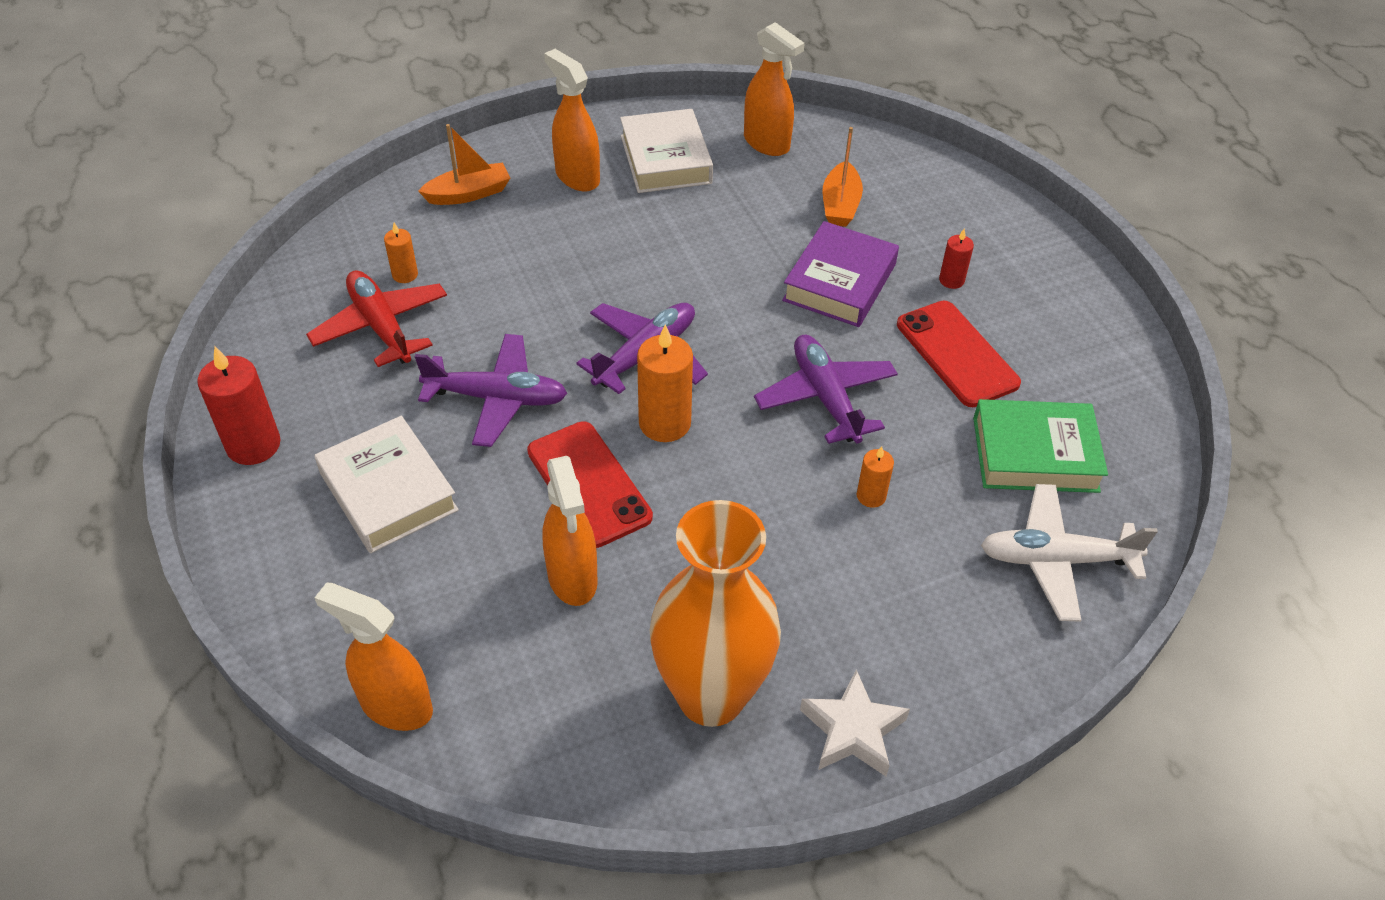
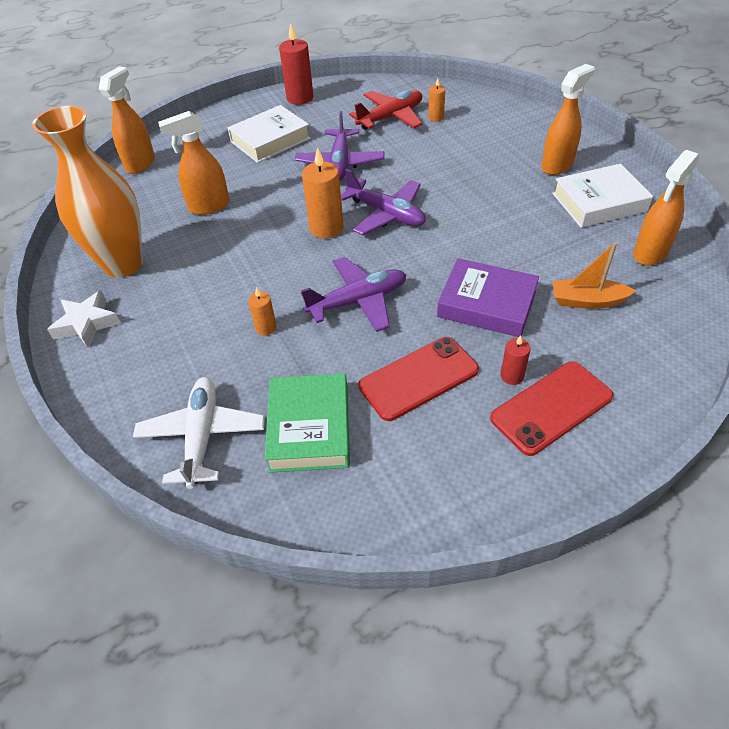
camera: 90 degrees right, 0 degrees up
orange boat [418,124,510,205] -> none
red phone [527,421,653,548] -> red phone moved to [490,361,614,456]

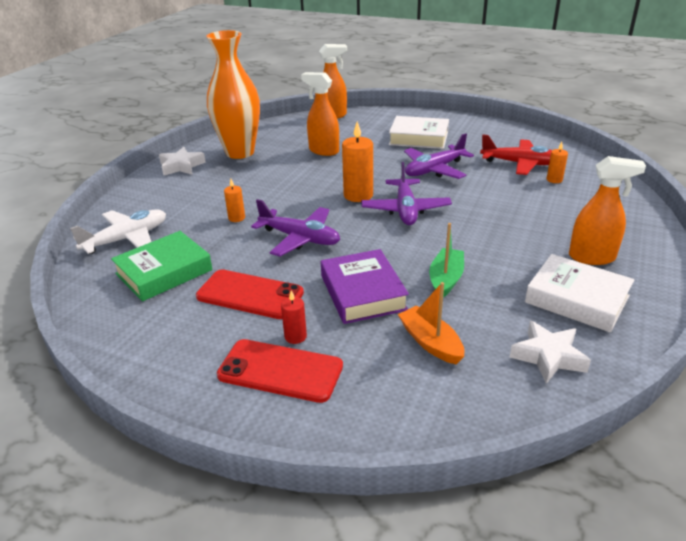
camera: 50 degrees right, 15 degrees down
red candle [279,23,313,105] -> none
orange spray bottle [633,150,699,266] -> white star [510,321,591,384]
none -> green boat [429,223,464,298]

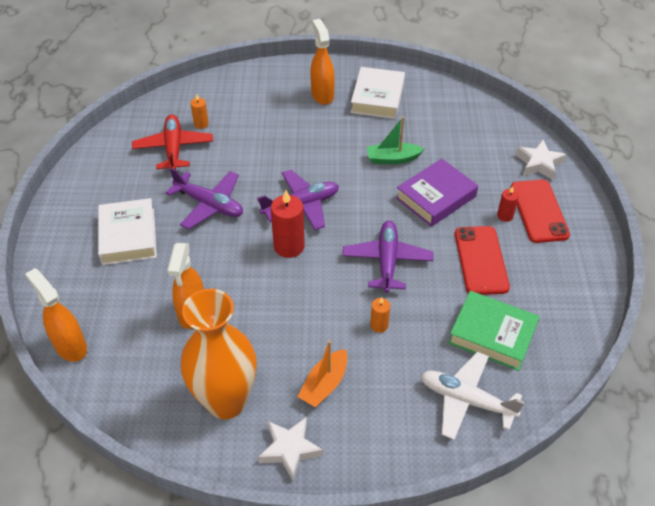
camera: 115 degrees left, 15 degrees up
orange candle [342,121,373,202] -> red candle [271,190,305,258]
orange boat [398,282,464,365] -> orange boat moved to [298,341,347,407]
white star [510,321,591,384] -> white star moved to [516,140,567,180]

